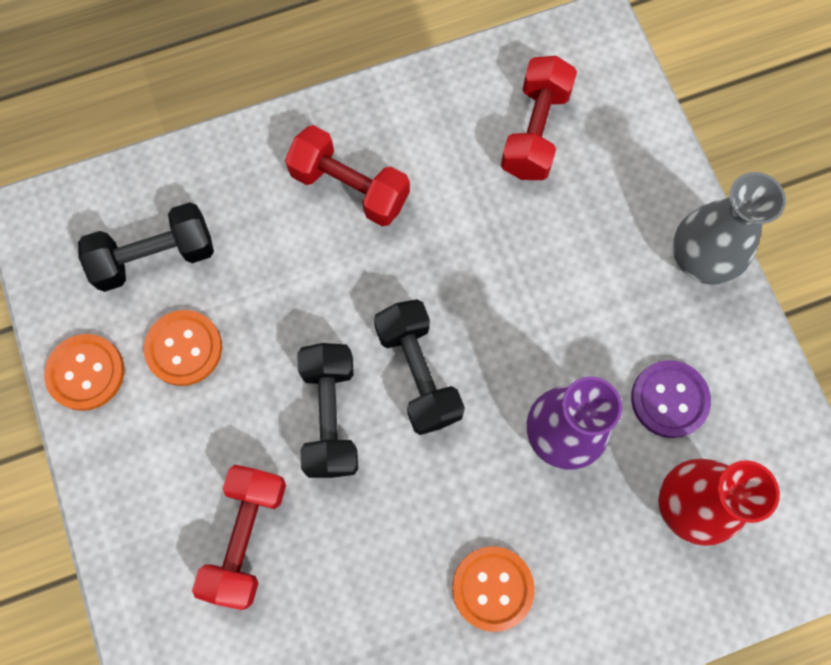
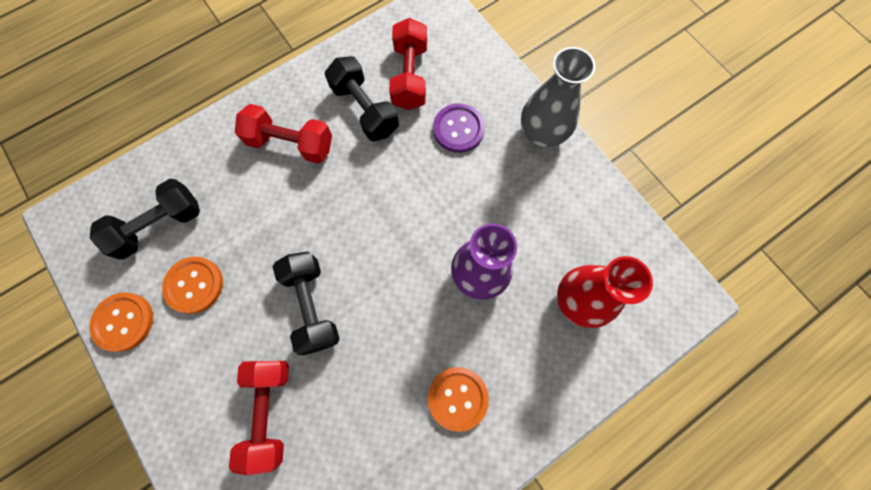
camera: 15 degrees left, 0 degrees up
black dumbbell [374,299,465,435] -> black dumbbell moved to [325,56,399,141]
purple button [631,360,711,438] -> purple button moved to [433,104,485,153]

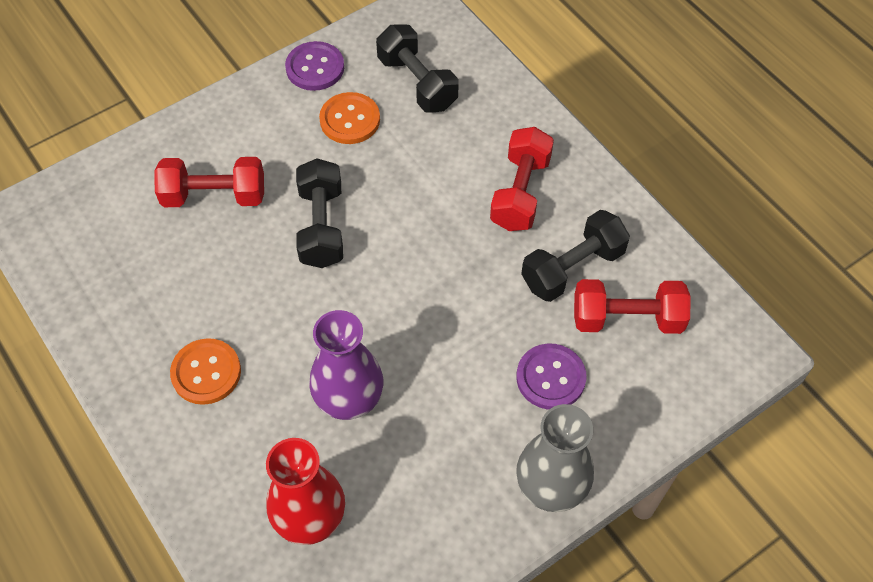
camera: 90 degrees right, 15 degrees down
orange button [89,292,153,352] -> purple button [285,41,344,91]
black dumbbell [273,251,339,355] -> black dumbbell turned 75 degrees counterclockwise [296,159,343,268]

